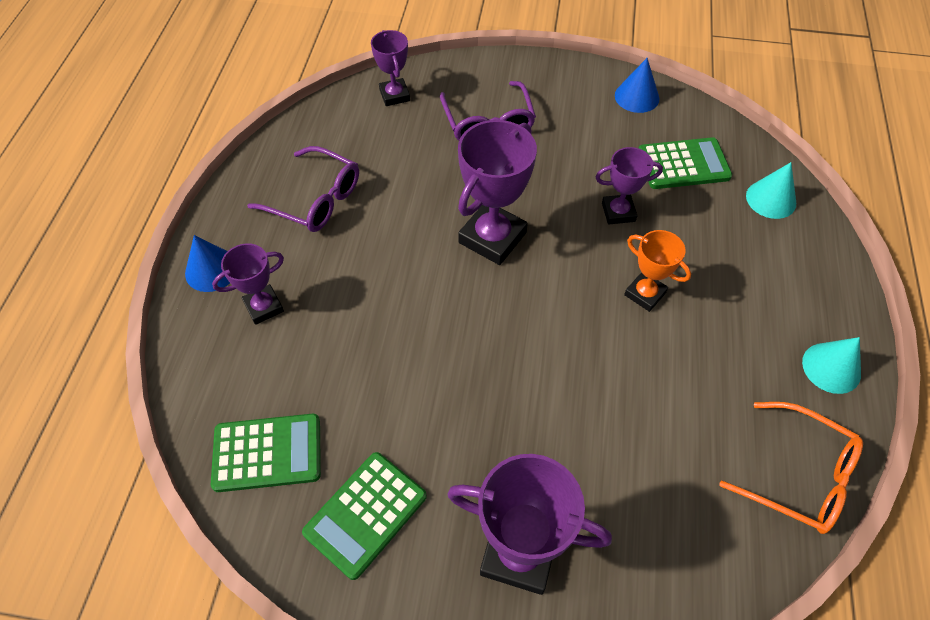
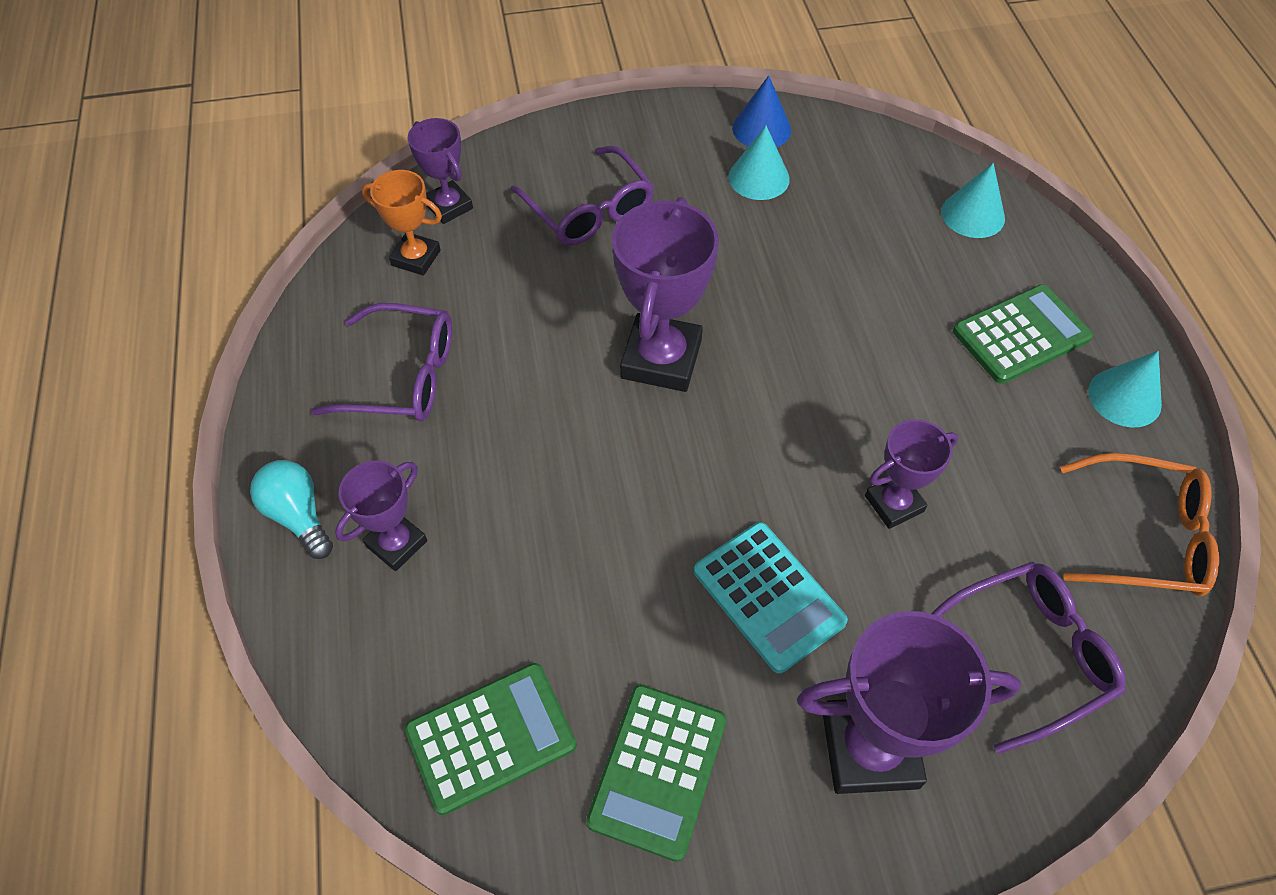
camera: 20 degrees left, 0 degrees up
blue cone [185,235,230,292] -> turquoise light bulb [250,460,333,559]
purple trophy [596,147,663,224] -> purple trophy moved to [865,419,958,529]
orange trophy [624,230,691,312] -> orange trophy moved to [362,170,442,276]
green calculator [638,137,732,189] -> green calculator moved to [953,284,1093,384]
none -> turquoise calculator [694,522,848,673]
none -> turquoise cone [728,125,790,200]
none -> purple glasses [931,562,1126,754]

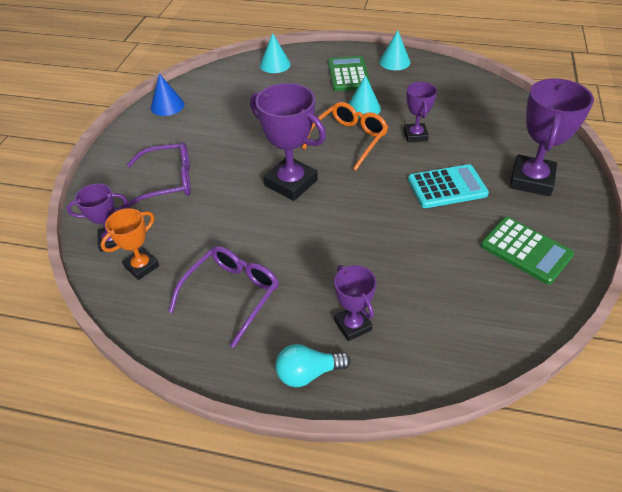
camera: 65 degrees left, 10 degrees down
green calculator [404,663,576,815] -> none
turquoise cone [728,125,790,200] -> turquoise cone moved to [348,75,381,118]
purple glasses [931,562,1126,754] -> none
orange glasses [1060,453,1219,596] -> orange glasses moved to [302,102,388,170]

